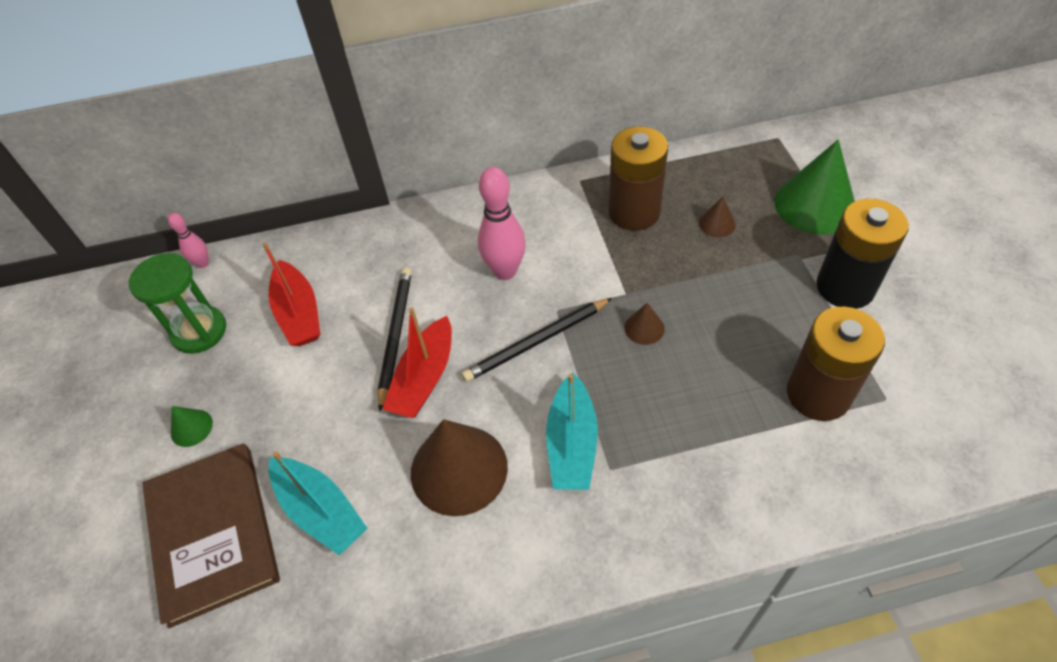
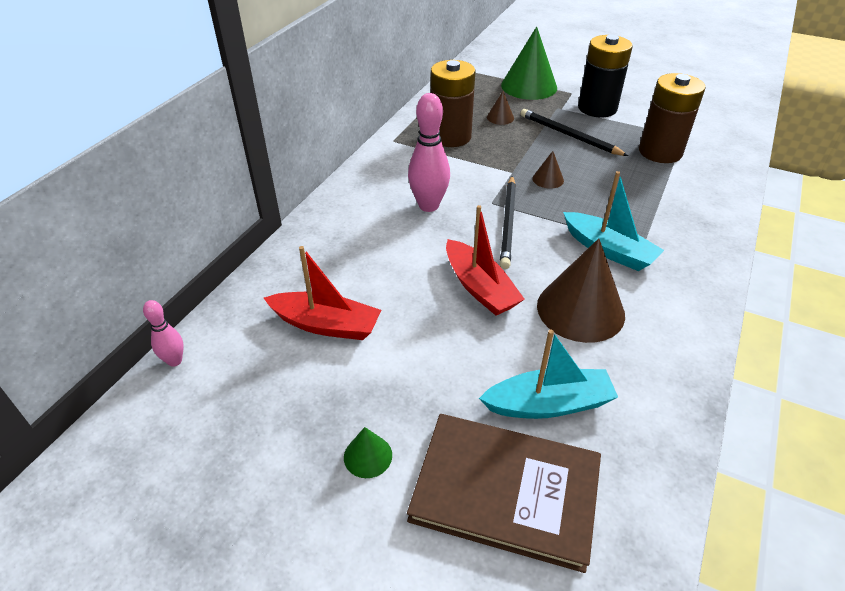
camera: 55 degrees left, 10 degrees down
green hourglass [128,253,226,354] -> none
black pencil [378,267,412,412] -> black pencil moved to [520,109,628,156]

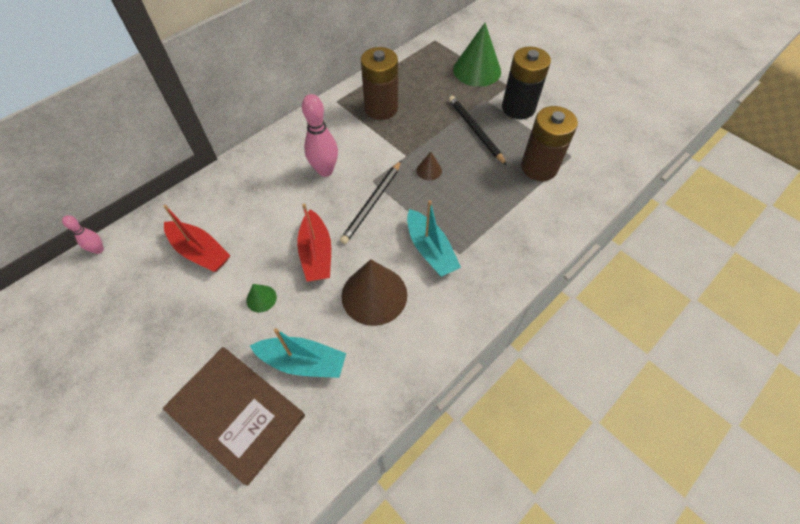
camera: 20 degrees right, 15 degrees up
green cone [344,427,392,478] -> green cone moved to [246,284,277,312]
brown cone [487,91,514,125] -> none

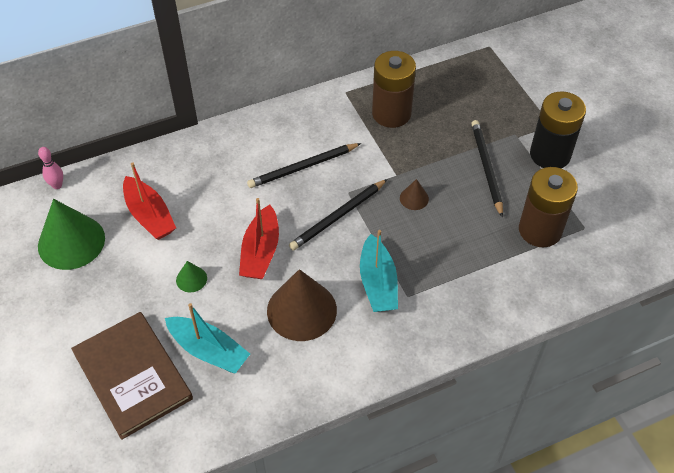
camera: 20 degrees right, 5 degrees down
pink bowling pin [302,94,338,177] -> black pencil [247,143,361,188]
green cone [453,23,501,87] -> green cone moved to [38,199,105,270]

